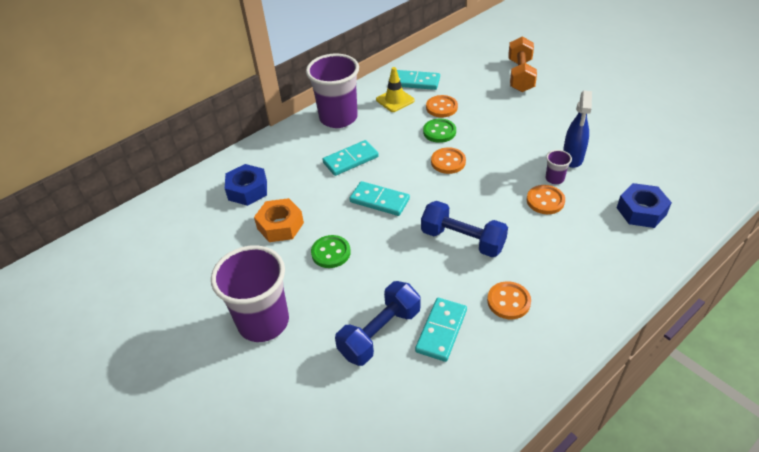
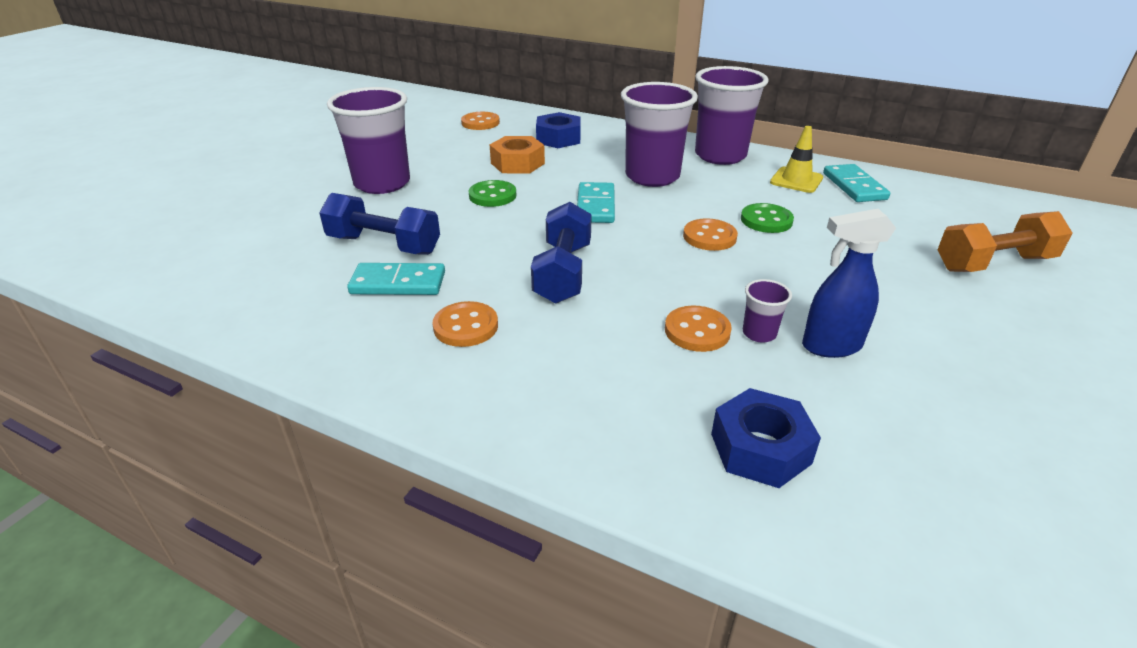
camera: 65 degrees right, 10 degrees down
turquoise domino [322,140,379,176] -> purple cup [621,82,698,187]
orange button [426,95,458,118] -> orange button moved to [461,112,500,130]

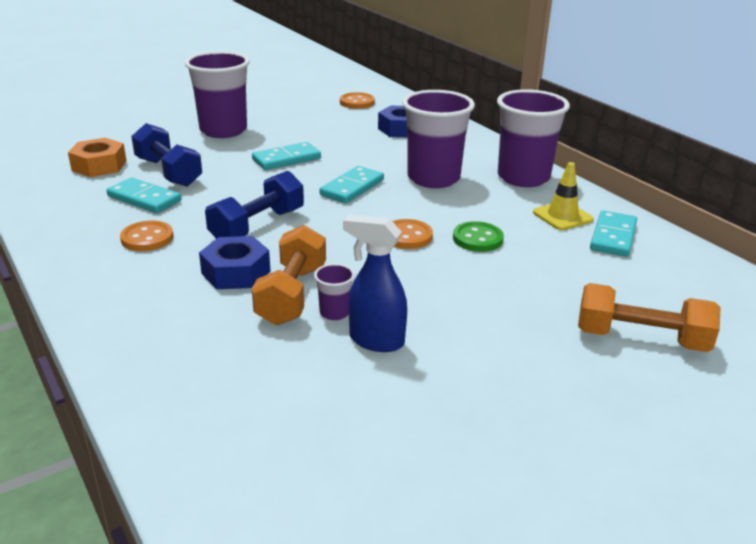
camera: 30 degrees right, 5 degrees down
green button [469,180,516,207] -> turquoise domino [252,142,321,170]
orange nut [490,136,545,174] -> orange nut moved to [68,138,127,177]
orange button [665,306,732,352] -> orange dumbbell [252,225,326,325]
blue nut [711,388,821,488] -> blue nut moved to [199,236,270,289]

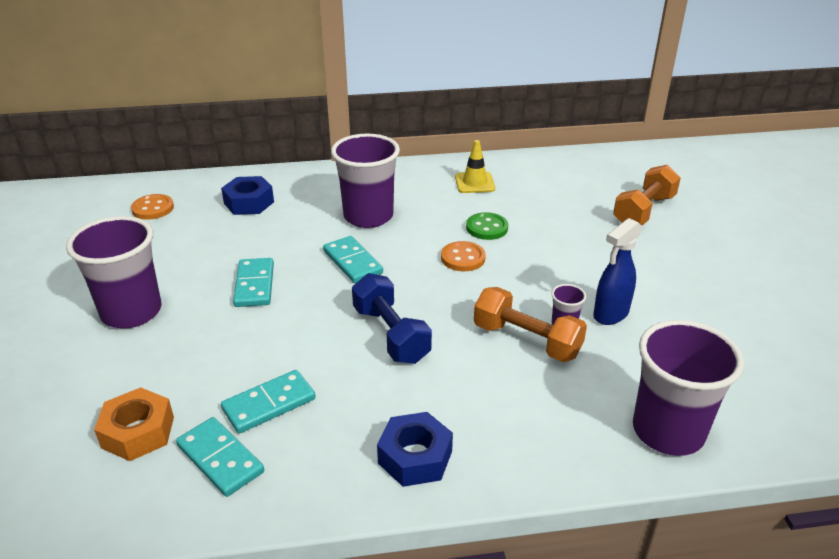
camera: 65 degrees left, 5 degrees up
orange button [120,221,173,251] -> none
blue dumbbell [131,123,202,187] -> none
blue nut [199,236,270,289] -> blue nut moved to [377,412,453,487]
purple cup [497,89,570,187] -> purple cup moved to [633,320,744,456]
turquoise domino [590,210,637,257] -> turquoise domino moved to [176,417,264,497]

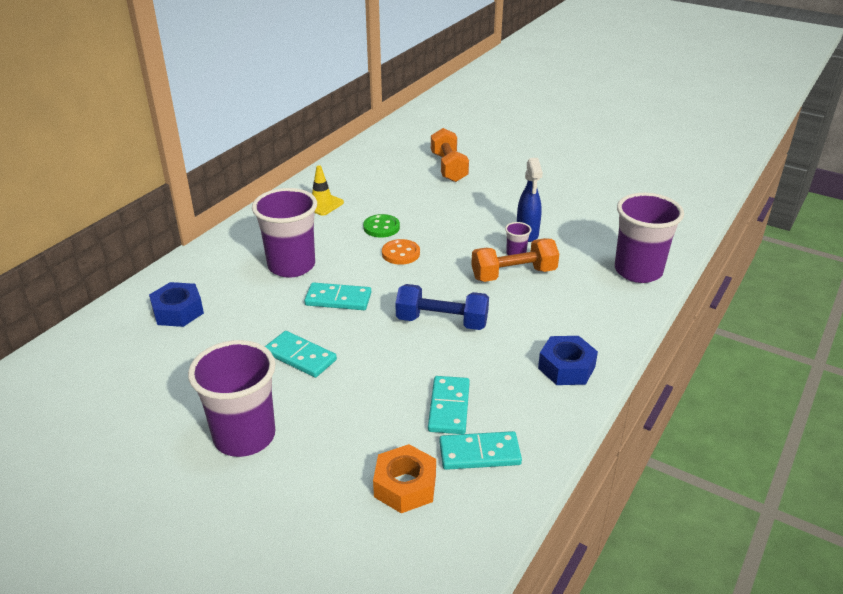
camera: 50 degrees left, 0 degrees up
orange button [131,194,174,220] -> none

